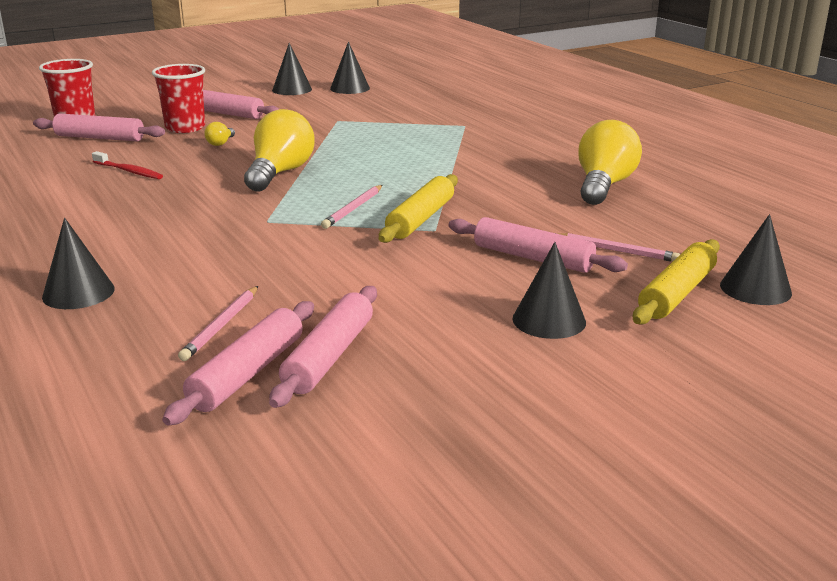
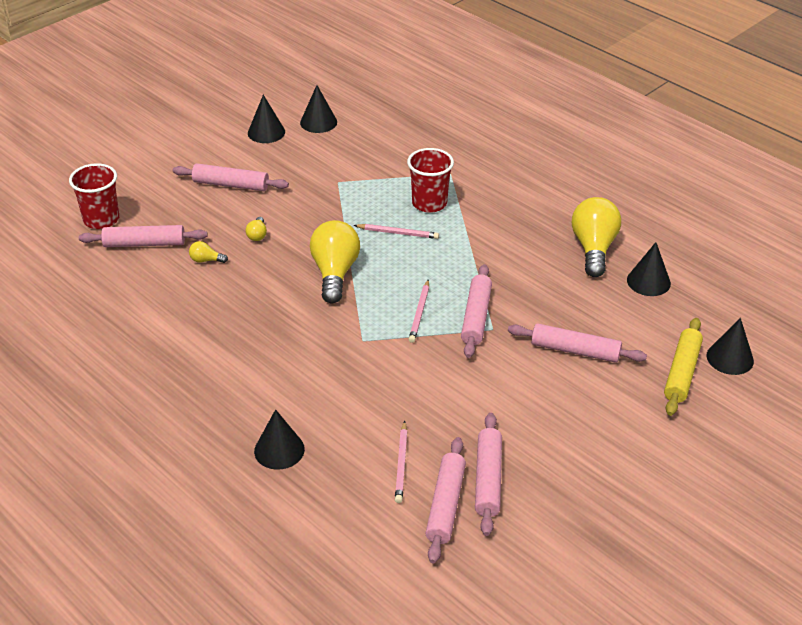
camera: 15 degrees left, 15 degrees up
red toothbrush [92,151,163,179] -> none
red cup [152,64,205,133] -> red cup moved to [407,148,454,213]
yellow rolling pin [379,174,458,243] -> pink rolling pin [461,264,492,358]
black cone [512,242,586,339] -> black cone moved to [627,242,671,296]
pink pencil [556,233,680,262] -> pink pencil moved to [354,224,439,239]
none -> yellow light bulb [189,241,228,263]

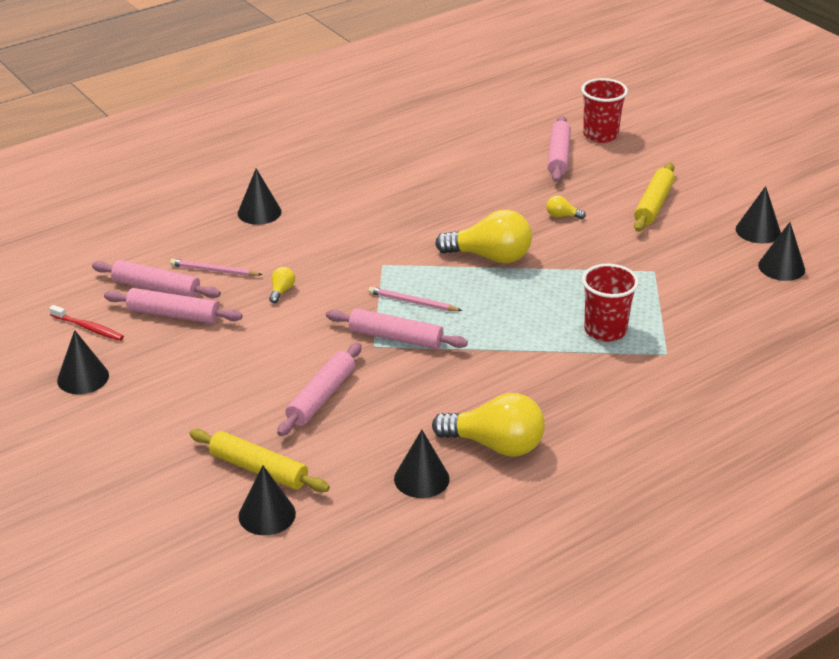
camera: 100 degrees right, 5 degrees down
pink rolling pin [173,163,289,191] -> yellow rolling pin [634,163,675,232]
yellow light bulb [189,241,228,263] -> yellow light bulb moved to [269,267,295,303]
pink pencil [354,224,439,239] -> none
none -> red toothbrush [49,305,124,341]
none -> black cone [57,330,109,394]

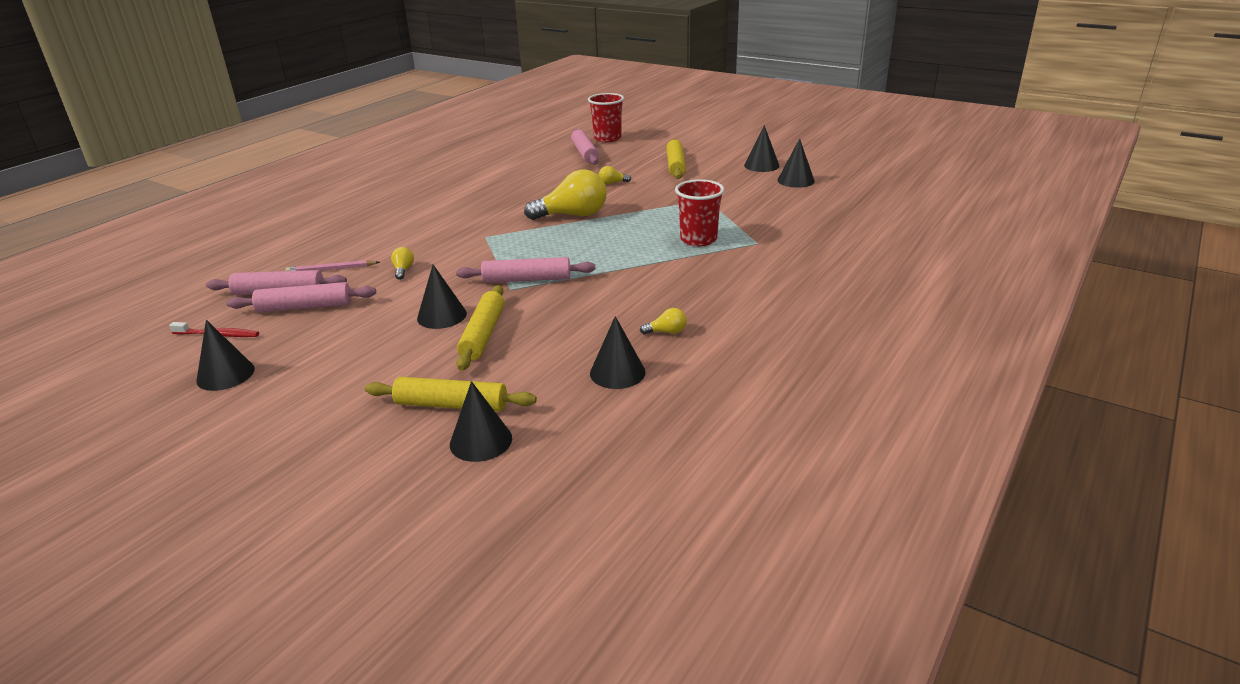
camera: 20 degrees left, 5 degrees down
black cone [238,168,282,225] -> black cone moved to [417,265,467,329]
pink rolling pin [277,343,362,436] -> yellow rolling pin [456,285,504,370]
pink pencil [368,287,462,311] -> none
yellow light bulb [432,393,545,457] -> yellow light bulb [640,308,687,334], size x0.43

